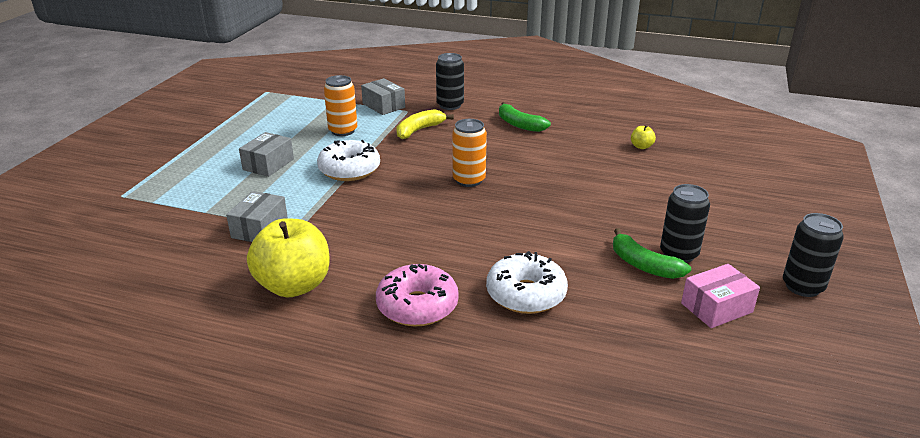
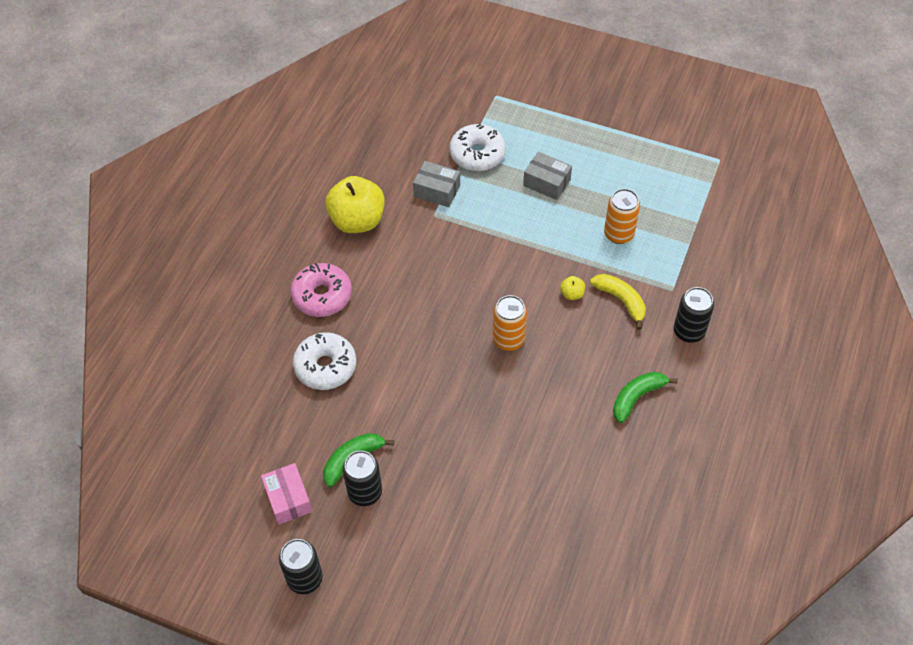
camera: 95 degrees right, 25 degrees up
white donut [317,140,380,181] -> white donut moved to [449,124,506,171]
grey box [361,78,405,115] -> none
yellow apple [631,125,656,149] -> yellow apple moved to [560,276,585,300]

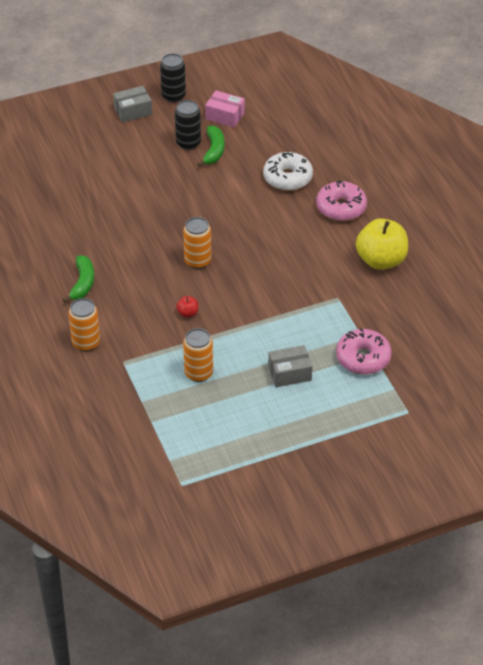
camera: 135 degrees right, 10 degrees down
grey box [413,161,460,207] -> grey box moved to [113,86,152,122]
white donut [449,124,506,171] -> pink donut [336,328,392,375]
yellow apple [560,276,585,300] -> red apple [176,296,198,318]
yellow banana [590,274,646,330] -> none
black can [674,287,714,343] -> orange can [68,298,100,351]

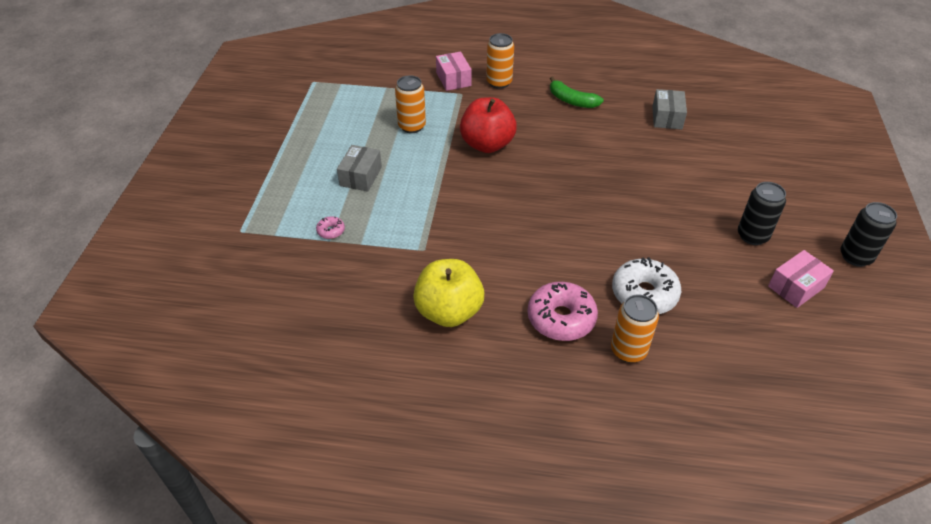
camera: 120 degrees right, 0 degrees up
grey box [113,86,152,122] -> grey box moved to [652,89,687,130]
red apple [176,296,198,318] -> red apple [460,97,517,153], size x2.44
orange can [183,217,212,269] -> orange can moved to [611,294,659,363]
green banana [197,126,225,167] -> none
pink donut [336,328,392,375] -> pink donut [316,216,345,239], size x0.45
none -> pink box [436,52,471,91]

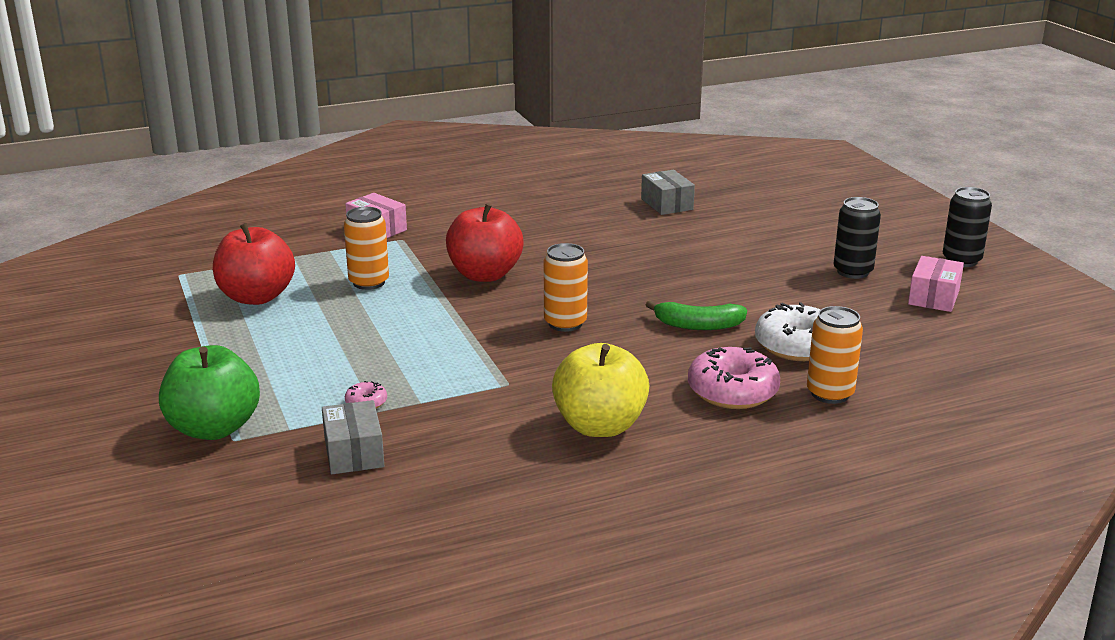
camera: 30 degrees left, 20 degrees down
grey box [337,145,382,192] -> grey box moved to [322,400,384,474]
orange can [486,33,514,89] -> orange can moved to [544,243,588,332]
green banana [550,77,604,108] -> green banana moved to [646,301,747,330]
none -> green apple [159,345,260,440]
none -> red apple [213,223,295,305]

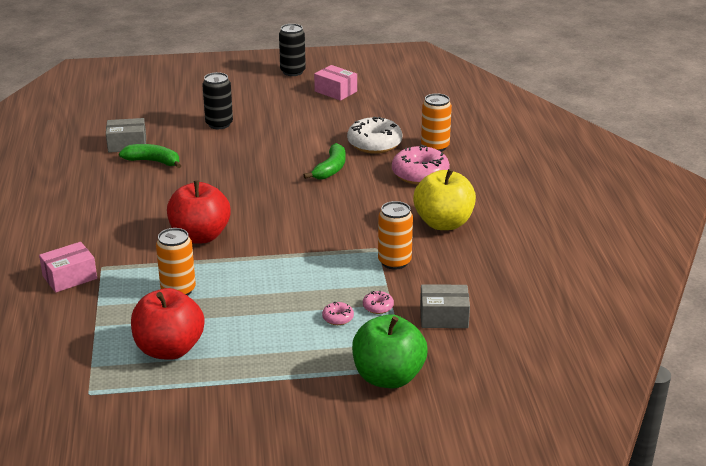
camera: 75 degrees left, 5 degrees up
orange can [544,243,588,332] -> orange can moved to [378,201,413,270]
black can [834,197,881,279] -> black can moved to [202,72,233,129]
none -> green banana [119,144,181,168]
none -> pink donut [322,302,354,325]

